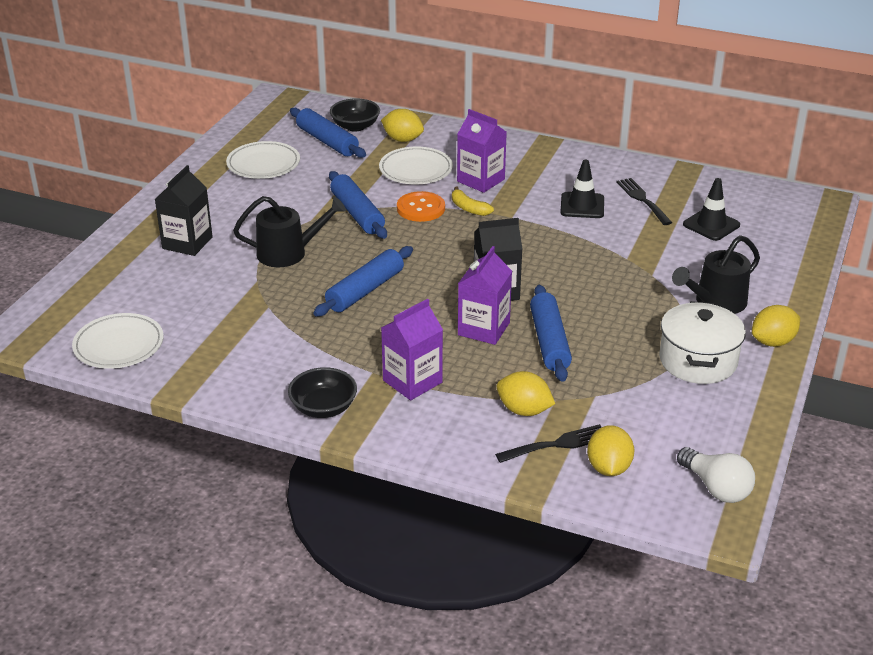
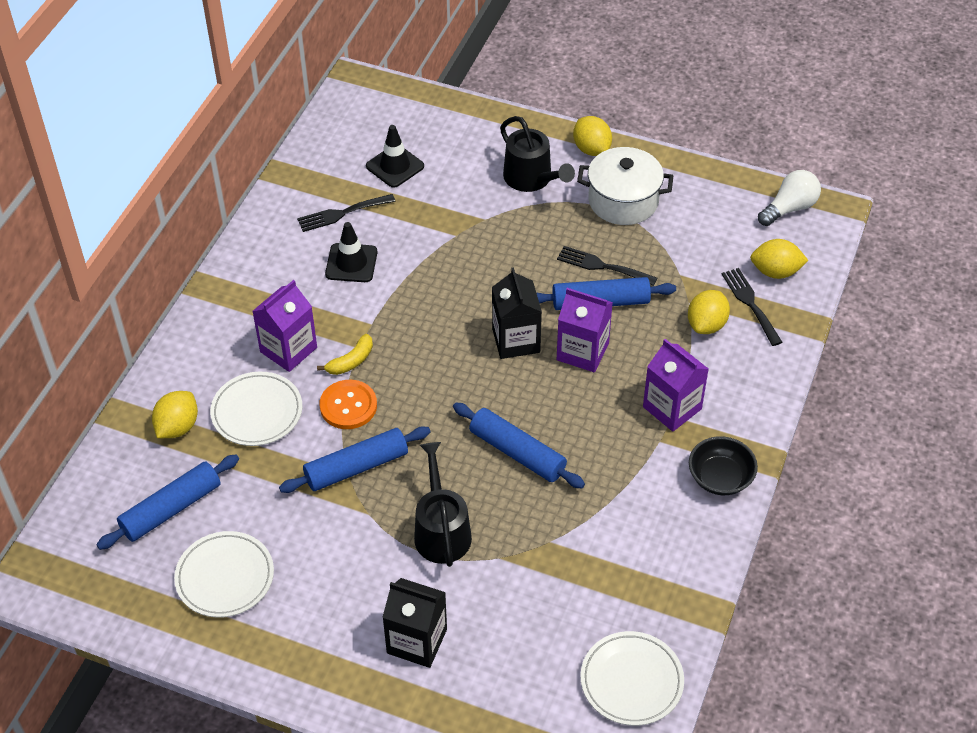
camera: 90 degrees left, 15 degrees up
black bowl [330,98,380,132] -> none
none -> black fork [557,246,657,286]

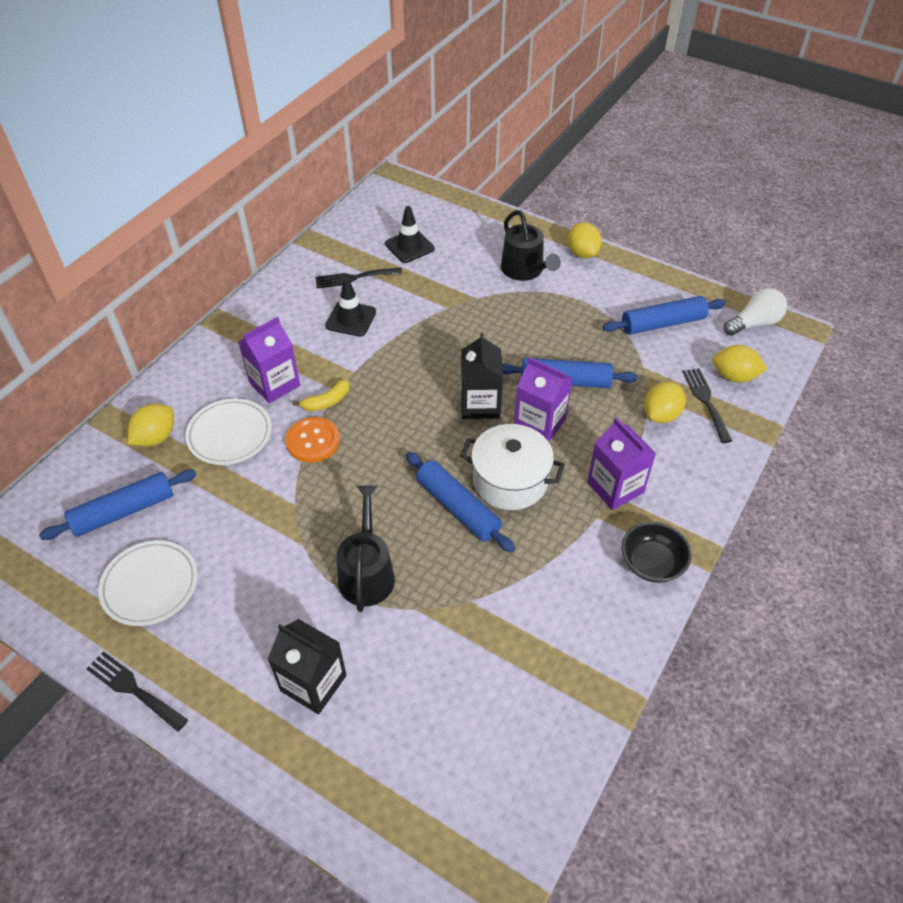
camera: 10 degrees right, 0 degrees up
blue rolling pin [279,426,431,493] -> blue rolling pin moved to [603,296,726,335]
black fork [557,246,657,286] -> black fork moved to [86,651,188,732]
white pot [577,147,673,225] -> white pot moved to [460,424,565,510]
white plate [580,631,684,726] -> none

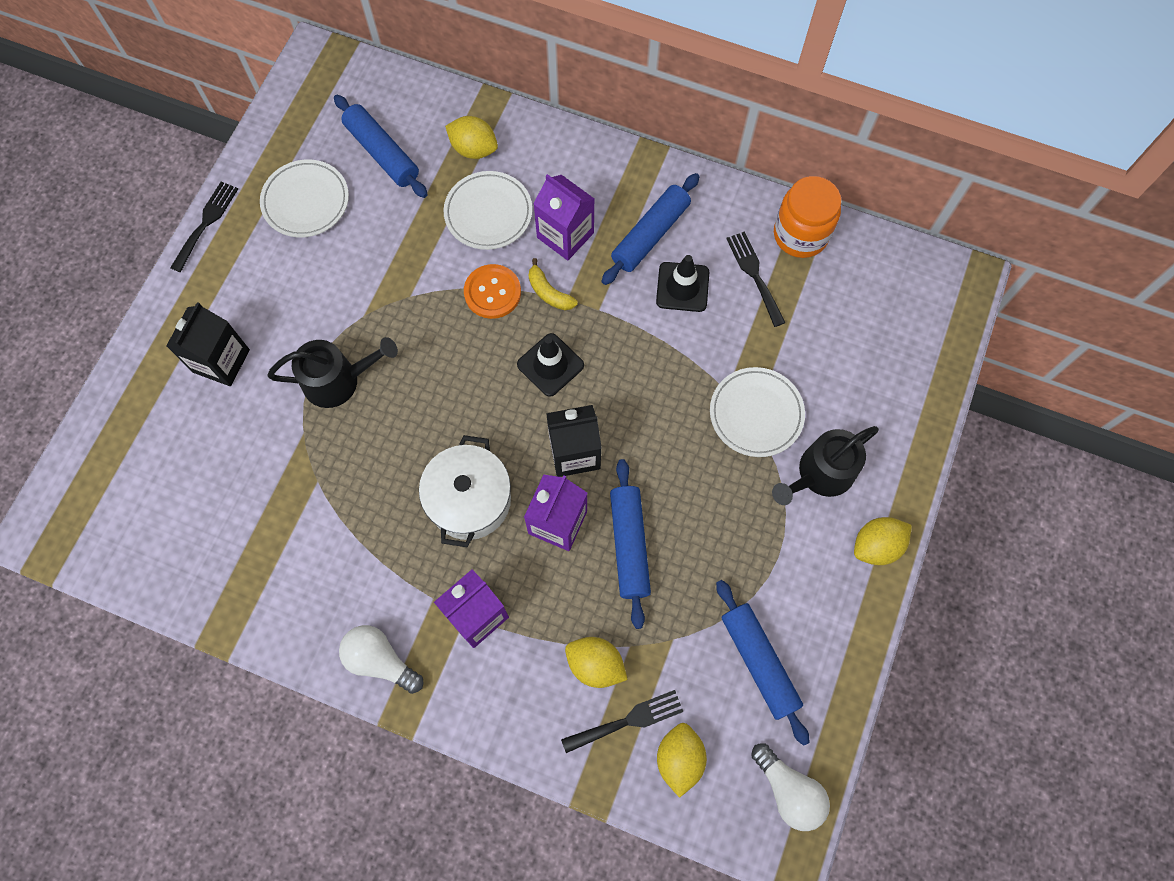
camera: 80 degrees right, 20 degrees up
black traffic cone [385,206,435,263] -> black traffic cone moved to [517,333,584,397]
blue rolling pin [406,452,515,553] -> blue rolling pin moved to [602,173,700,285]
black bowl [622,522,692,583] -> white light bulb [339,625,423,694]
none -> white plate [710,367,805,457]
none -> orange jar [774,176,841,258]

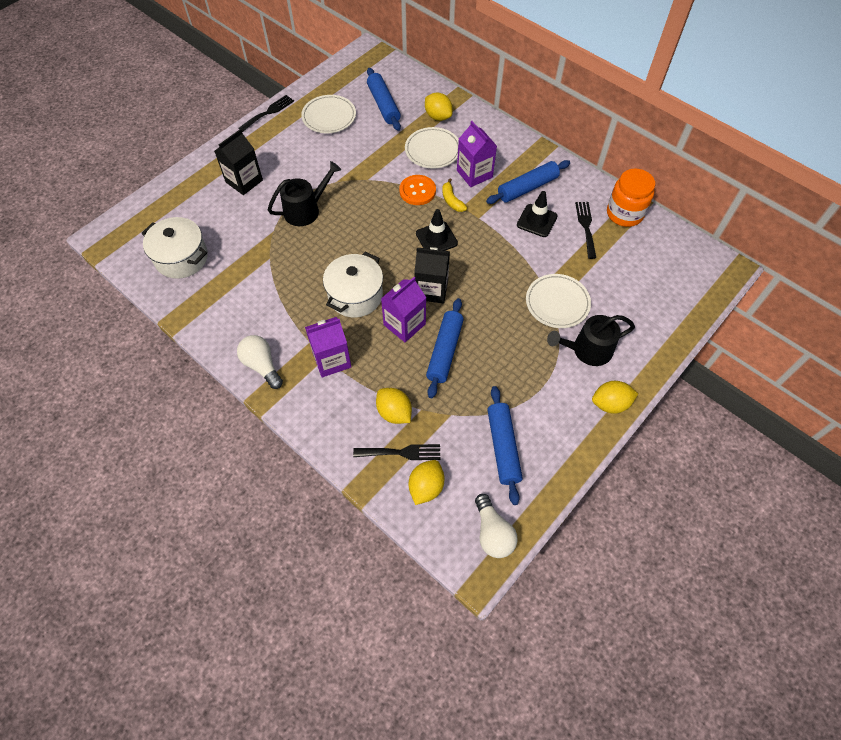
camera: 20 degrees right, 10 degrees down
black watering can [267,337,398,408] -> black watering can turned 45 degrees counterclockwise [268,161,341,226]
none -> white pot [141,217,208,279]

